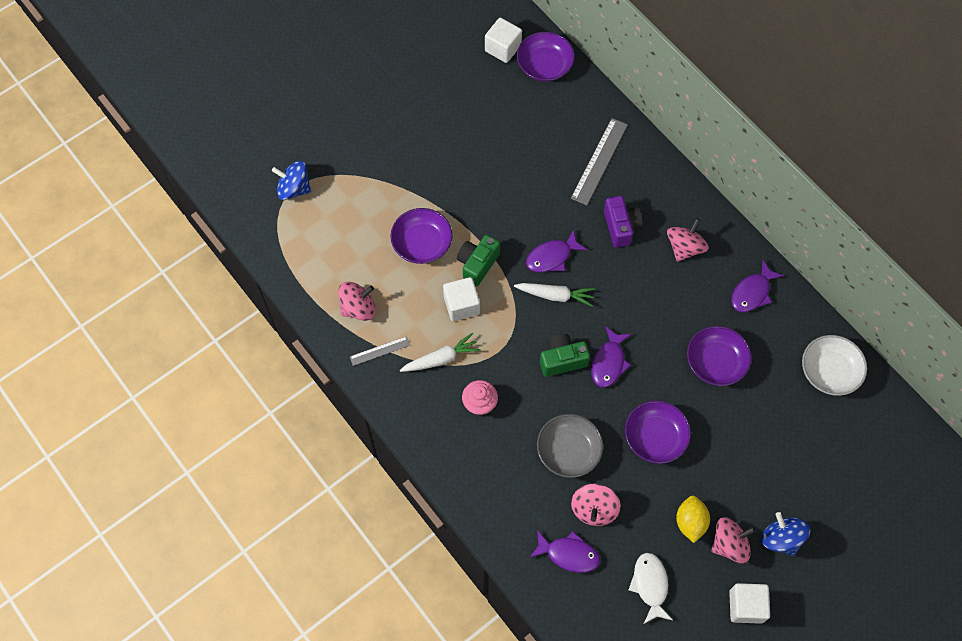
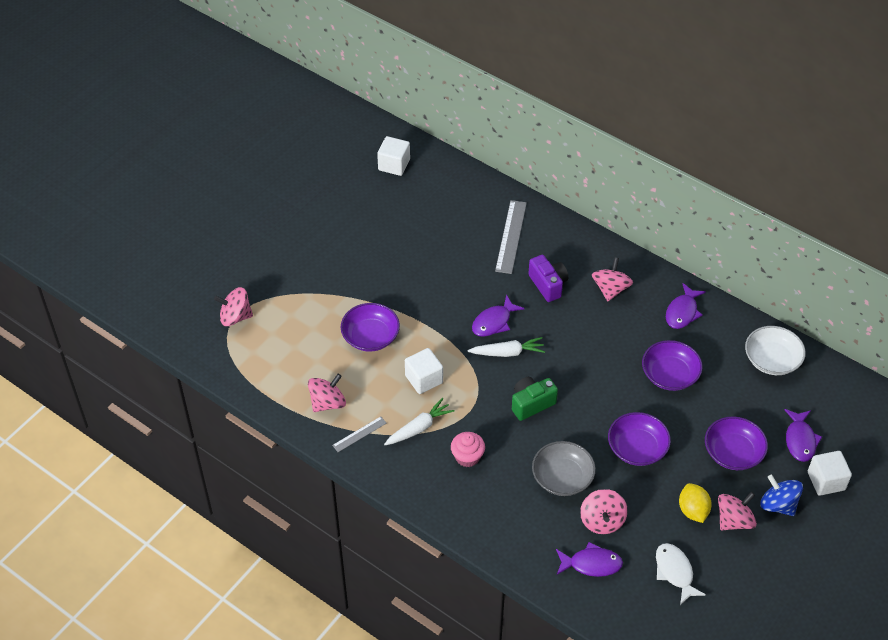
camera: 15 degrees left, 15 degrees down
blue spinning top [272,161,311,200] -> pink spinning top [214,287,253,326]
green camera [457,235,500,287] -> none
purple bowl [517,32,575,82] -> purple bowl moved to [705,416,768,470]
purple fish [591,326,631,388] -> purple fish moved to [784,409,822,462]
white cube [729,583,770,624] -> white cube moved to [808,451,852,496]

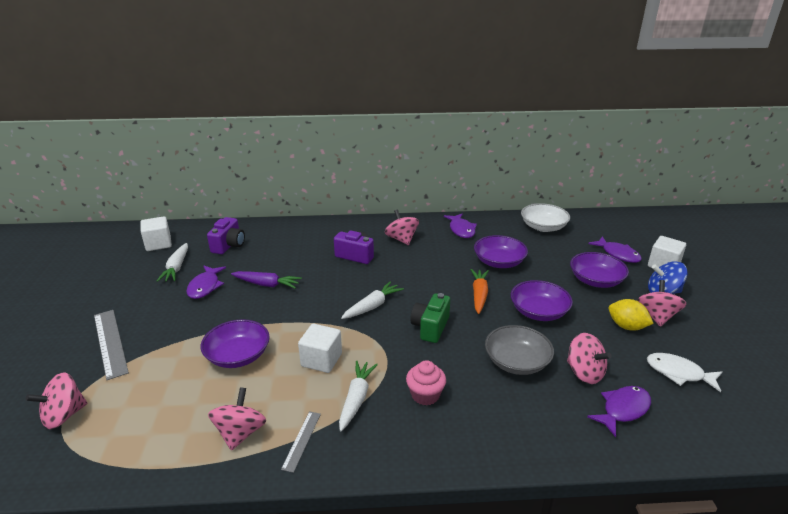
camera: 40 degrees left, 20 degrees down
purple fish [472,295,525,337] -> purple fish moved to [186,266,226,299]
grey ruler [495,200,527,274] -> grey ruler moved to [94,310,129,380]
none -> white carrot [157,243,188,282]
none -> purple camera [207,217,245,254]
none -> purple carrot [231,271,302,289]
none -> orange carrot [470,269,489,314]

